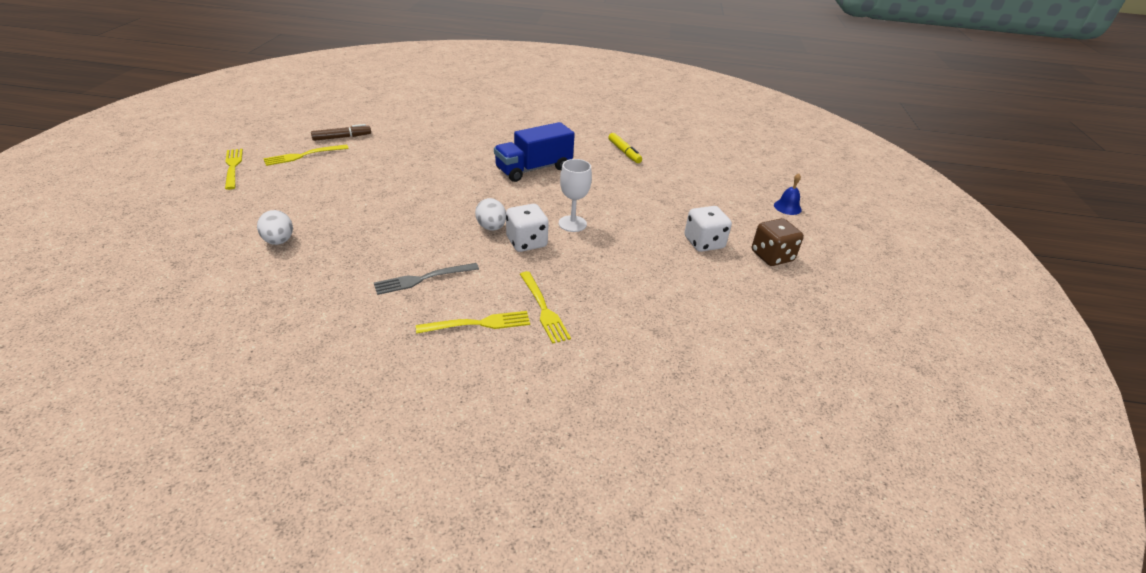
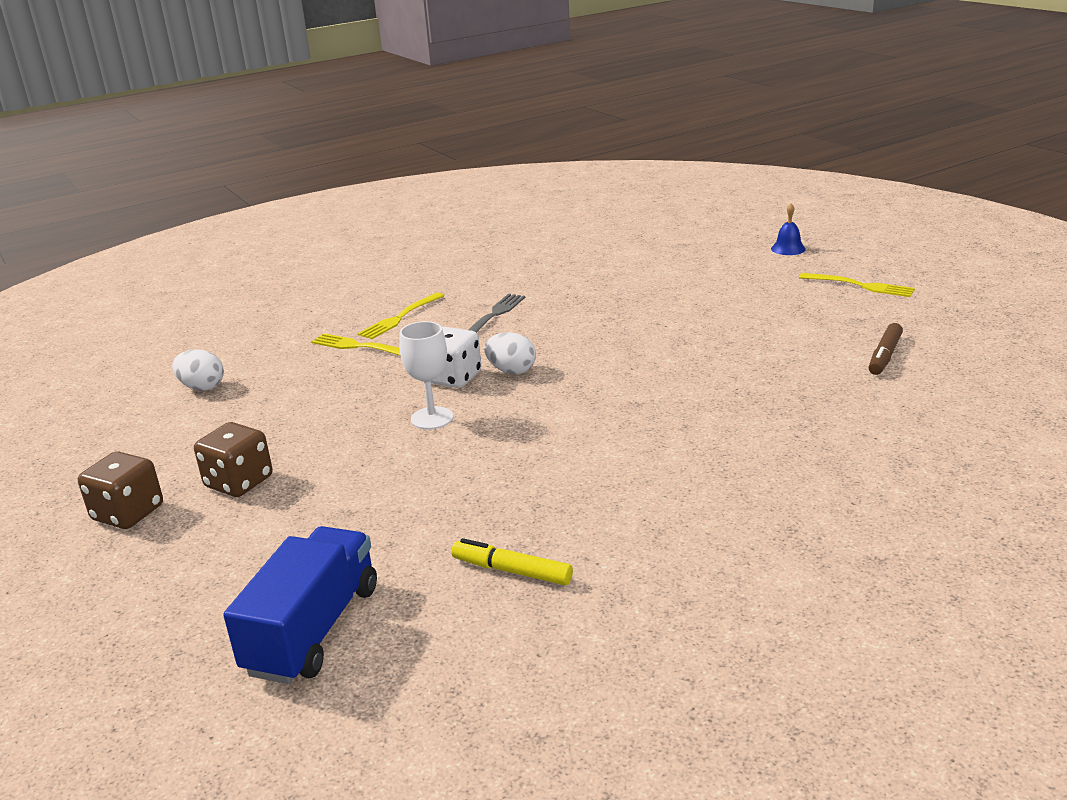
camera: 145 degrees right, 10 degrees down
white egg [257,210,293,245] -> white egg moved to [172,349,224,391]
yellow fork [263,144,349,166] -> none
blue truck [494,122,575,182] -> blue truck moved to [223,526,377,684]
white dice [684,206,732,252] -> brown dice [194,422,273,497]
blue bell [774,174,802,215] -> blue bell moved to [771,204,806,255]

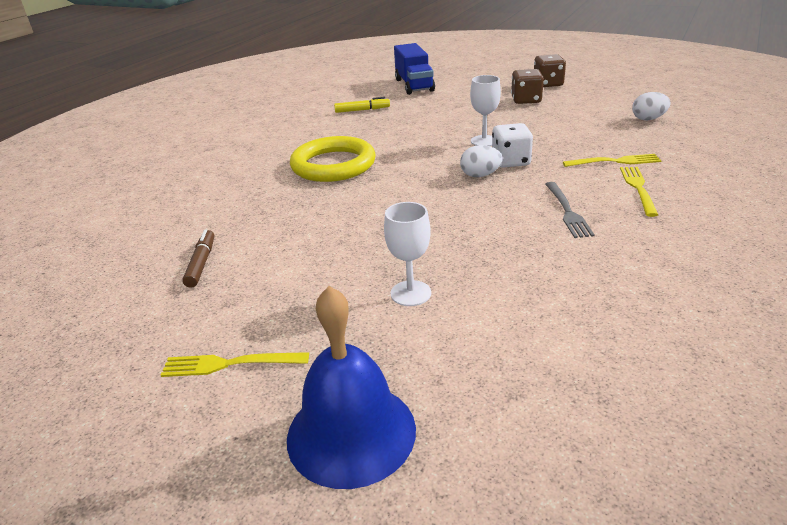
camera: 150 degrees right, 5 degrees up
blue bell [771,204,806,255] -> blue bell [287,286,416,489], size x2.32
none -> yellow ring [290,136,376,182]
none -> white goblet [384,202,431,306]

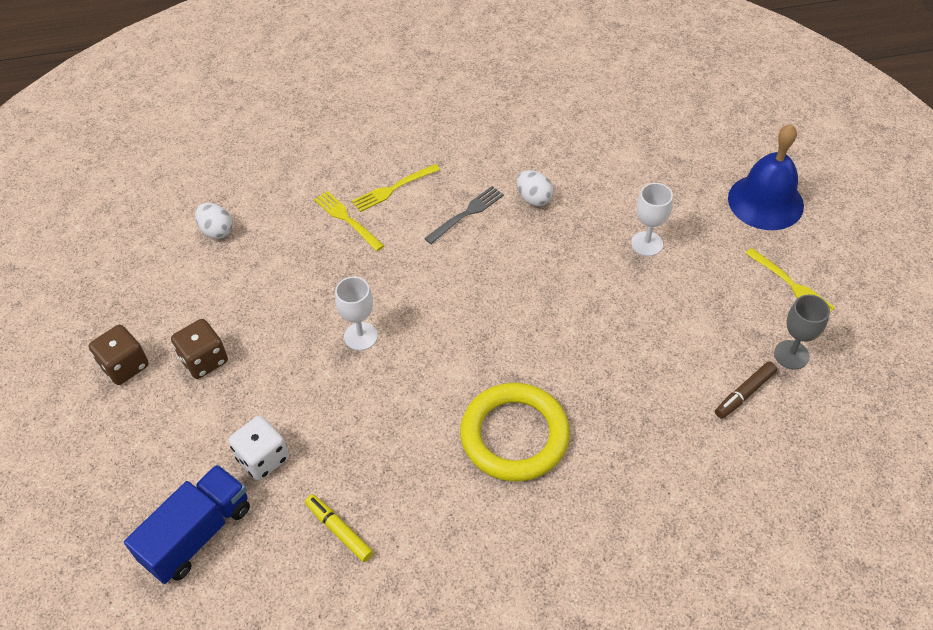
camera: 130 degrees left, 20 degrees up
white egg [460,145,503,177] -> white egg moved to [517,170,554,206]
white dice [492,123,533,168] -> white dice moved to [228,416,289,480]
none -> grey goblet [774,295,830,370]

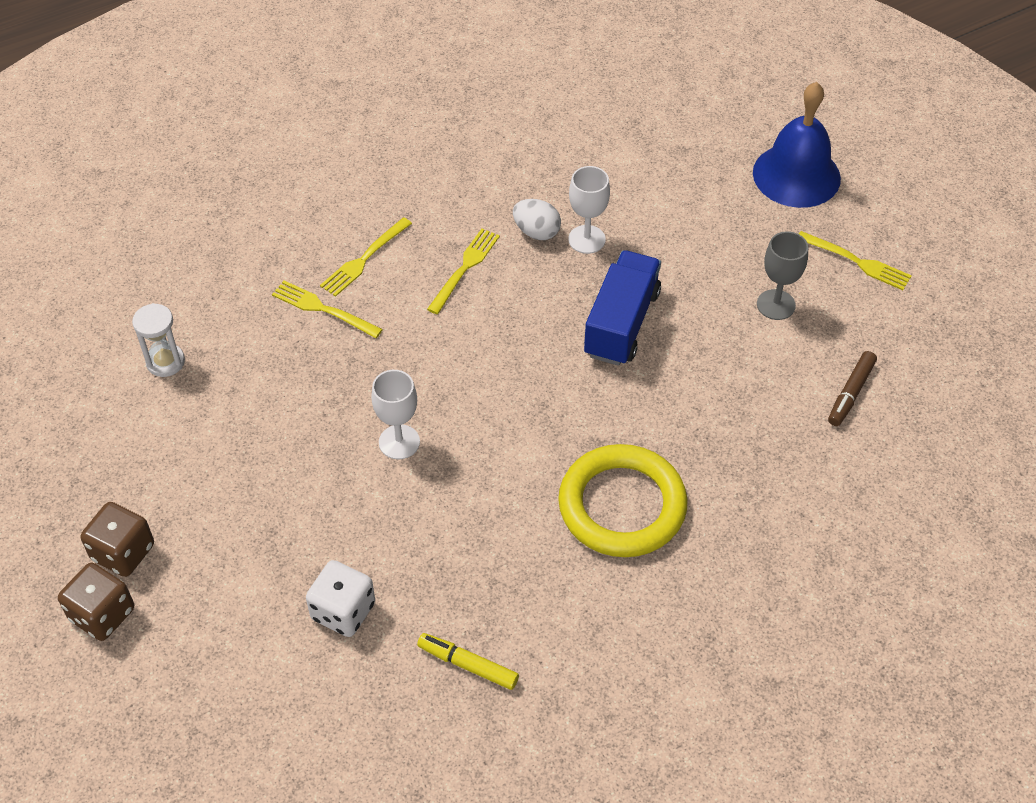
camera: 20 degrees left, 0 degrees up
blue truck [124,464,250,584] -> blue truck moved to [584,250,661,366]
brown dice [171,319,228,379] -> brown dice moved to [58,563,134,641]
white egg [195,203,233,239] -> white hourglass [132,303,185,377]
grey fork [424,186,504,244] -> yellow fork [427,228,500,314]
white goblet [631,183,673,256] -> white goblet moved to [568,166,610,254]
grey goblet [774,295,830,370] -> grey goblet moved to [757,231,808,320]

